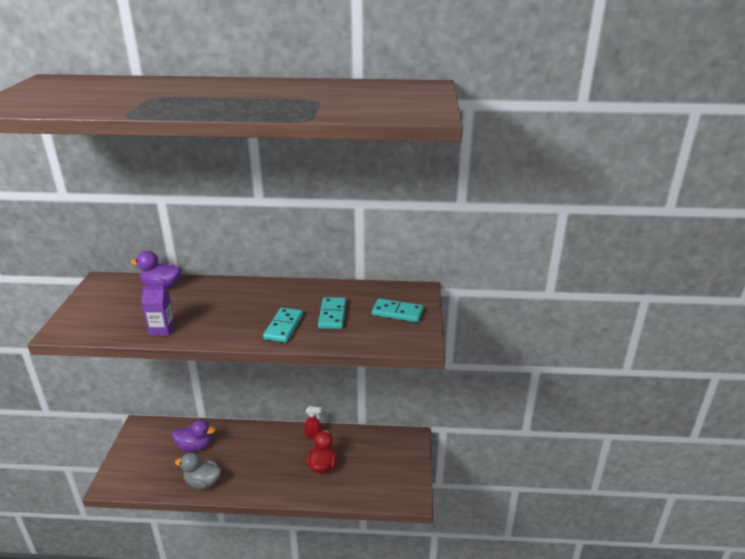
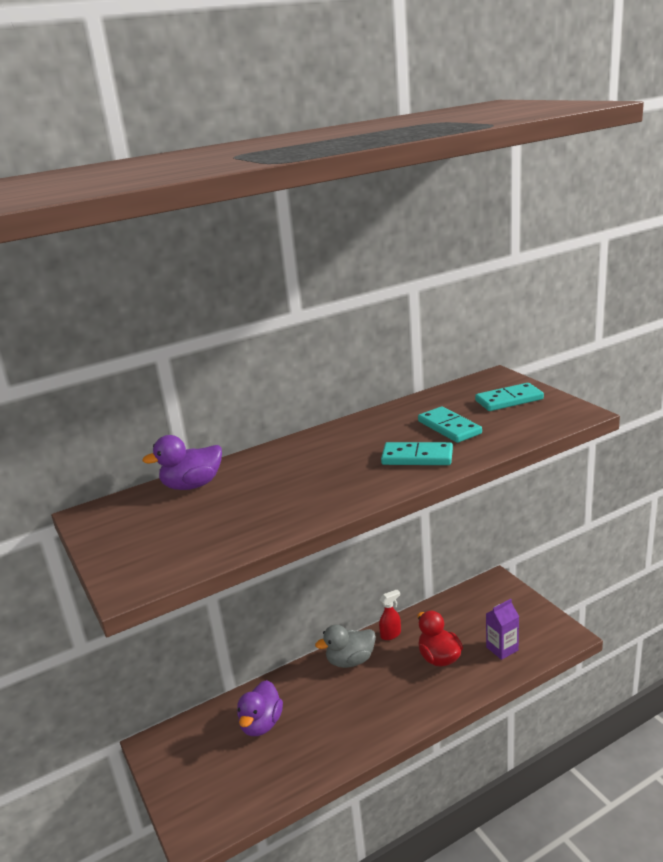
camera: 30 degrees left, 5 degrees down
purple carton [142,286,175,336] -> purple carton moved to [486,599,519,660]
purple duck [172,420,216,452] -> purple duck turned 135 degrees clockwise [237,680,283,736]
grey duck [175,452,222,489] -> grey duck moved to [315,624,376,668]
turquoise domino [263,308,303,342] -> turquoise domino turned 60 degrees counterclockwise [381,442,453,465]

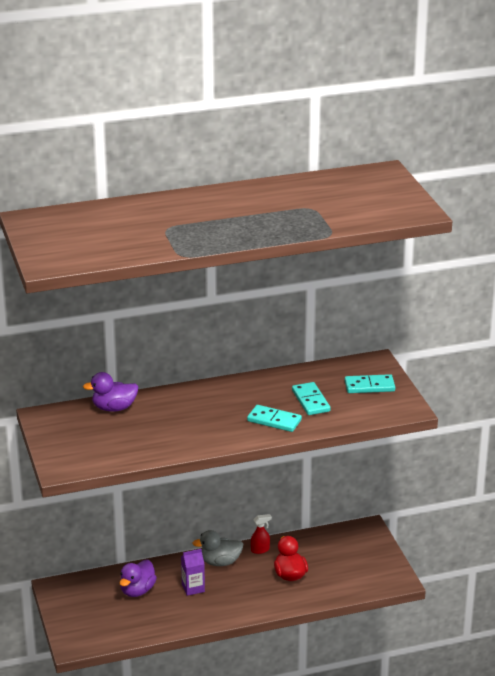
camera: 10 degrees right, 5 degrees up
purple carton [486,599,519,660] -> purple carton moved to [181,549,205,596]

